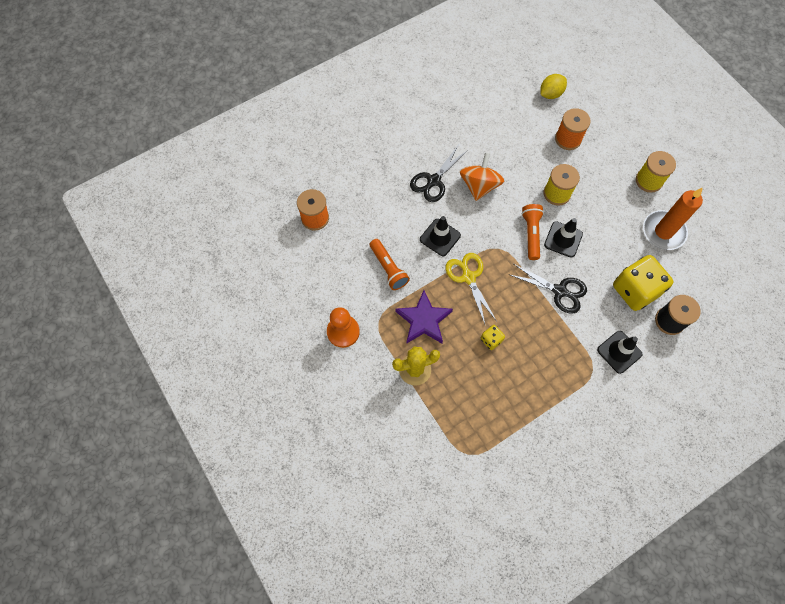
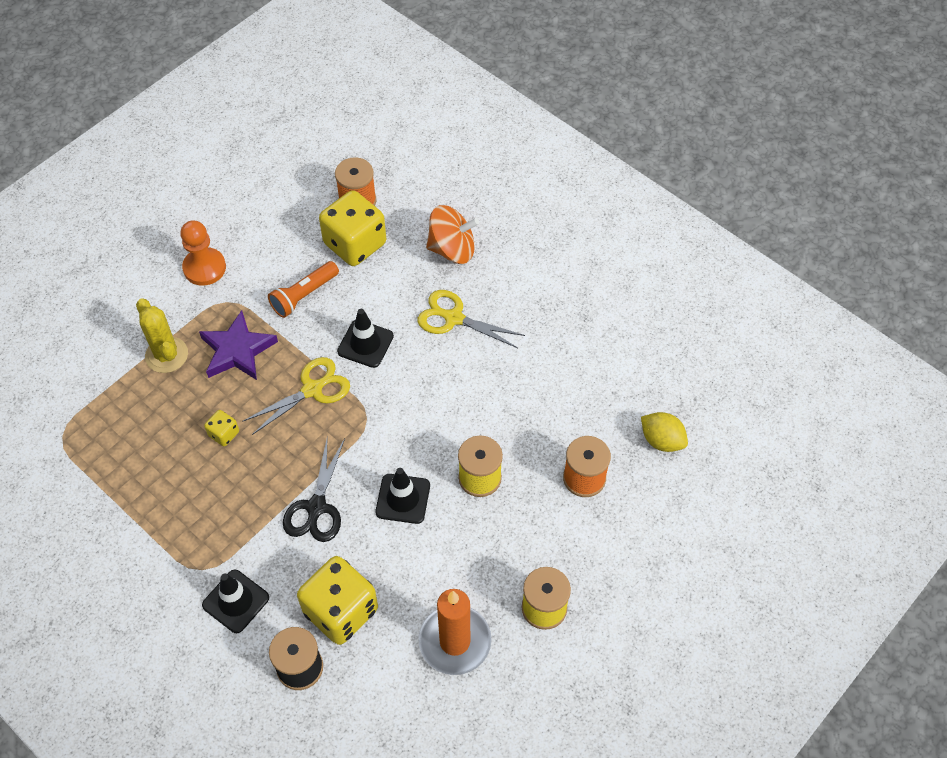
camera: 75 degrees right, 10 degrees down
black scissors [410,145,469,202] -> yellow scissors [418,290,525,348]
orange spinning top [460,153,504,201] -> orange spinning top moved to [426,205,479,264]
orange flashlight [522,204,544,260] -> none
none -> yellow dice [319,190,386,266]

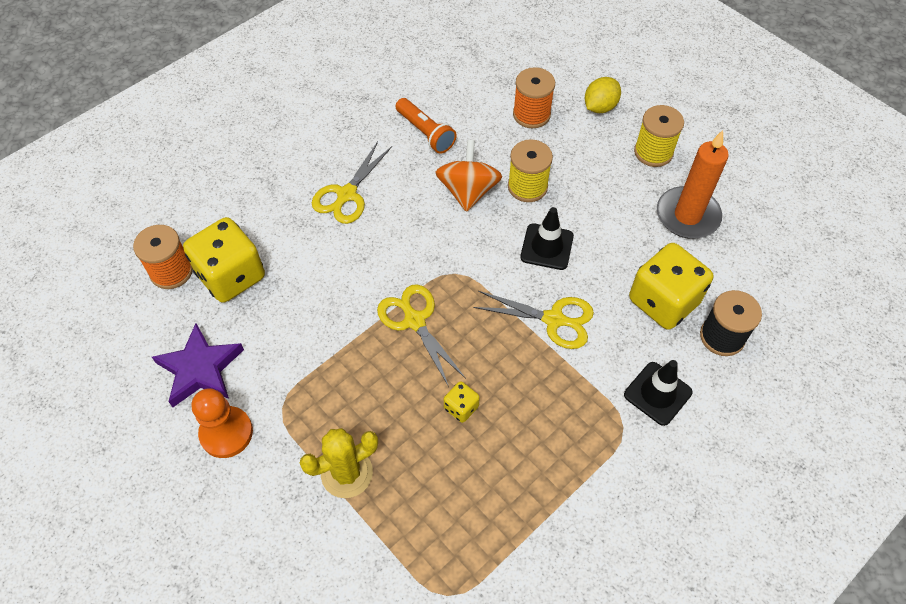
camera: 85 degrees left, 0 degrees up
purple star [199,310,278,380] -> purple star moved to [152,323,244,407]
orange flashlight [268,261,339,318] -> orange flashlight moved to [396,98,457,154]
black scissors [283,436,345,542] -> yellow scissors [473,291,594,349]
black traffic cone [337,309,394,368] -> none
orange spinning top [426,205,479,264] -> orange spinning top moved to [435,140,502,212]
yellow lemon [641,412,688,452] -> yellow lemon moved to [585,77,621,113]

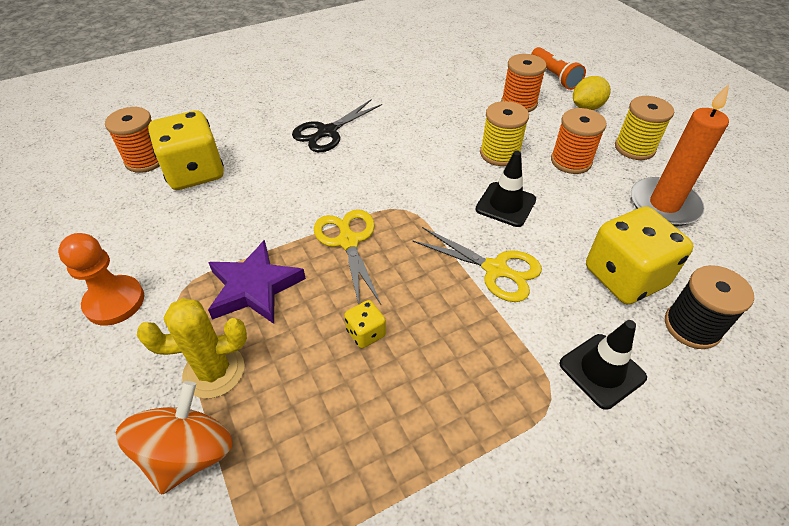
camera: 15 degrees right, 10 degrees down
purple star [152,323,244,407] -> purple star moved to [208,240,306,324]
yellow scissors [312,141,392,224] -> black scissors [292,100,382,152]
orange flashlight [396,98,457,154] -> orange flashlight moved to [531,47,586,90]
orange spinning top [435,140,502,212] -> orange spinning top moved to [116,381,232,494]
none -> orange spool [551,108,607,174]

